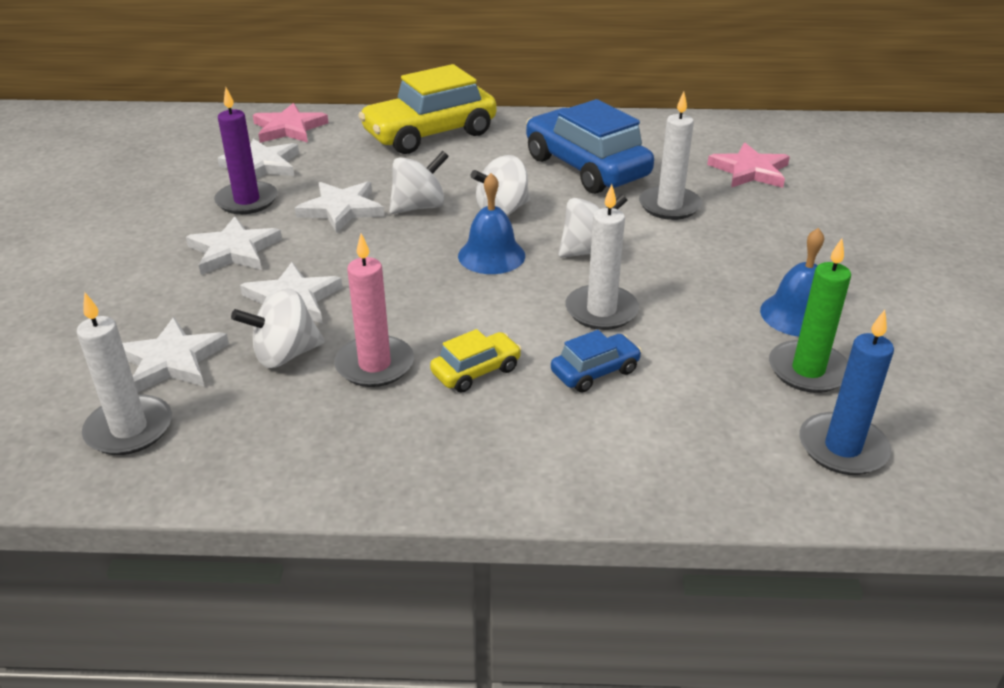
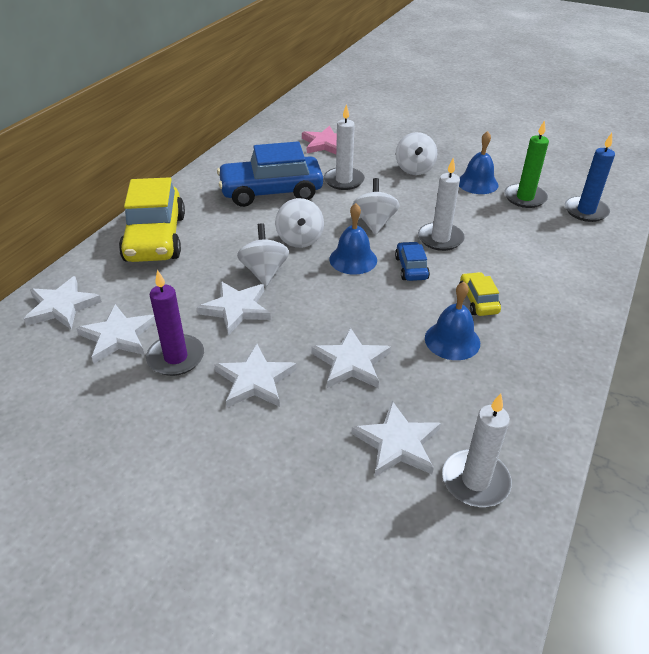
camera: 65 degrees left, 5 degrees up
white spinning top [231,289,325,368] -> white spinning top moved to [395,132,437,175]
pink star [253,103,328,143] -> white star [24,276,102,329]
pink candle [334,234,414,387] -> blue bell [425,282,480,360]
blue car [551,330,642,393] -> blue car moved to [395,242,430,281]

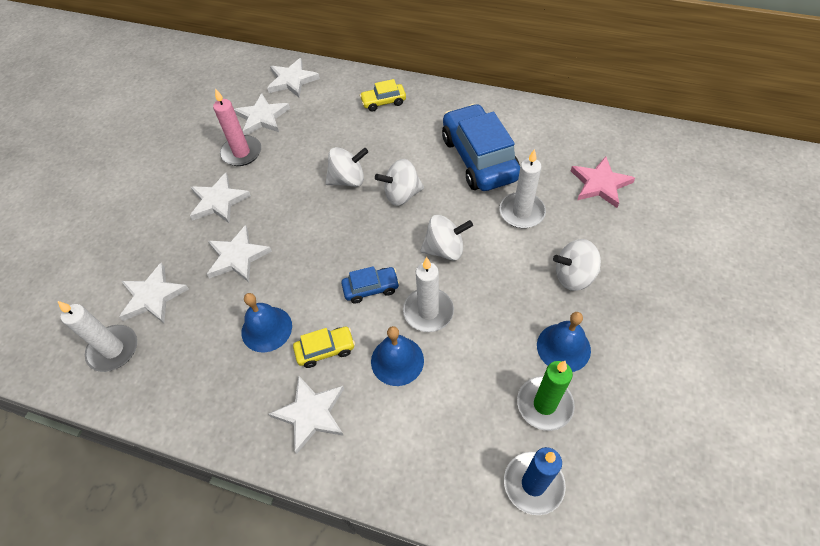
camera: 85 degrees right, 15 degrees up
yellow car [119,177,185,262] -> yellow car [360,79,406,112], size x0.47
purple candle [146,270,204,376] -> pink candle [213,88,261,166]
white star [197,281,271,335] -> white star moved to [269,375,344,454]
blue bell [329,203,377,274] -> blue bell moved to [371,326,424,386]

